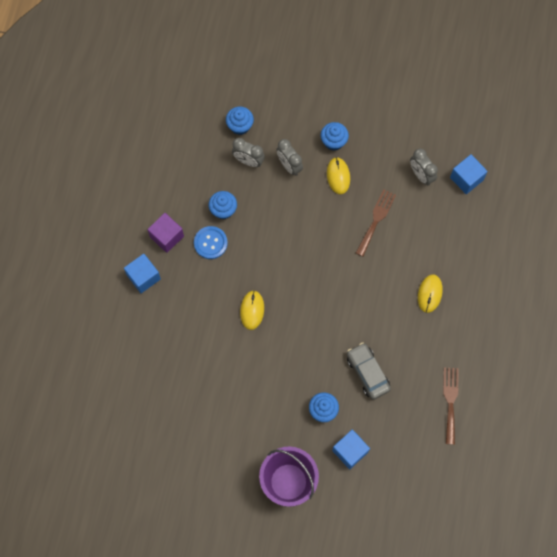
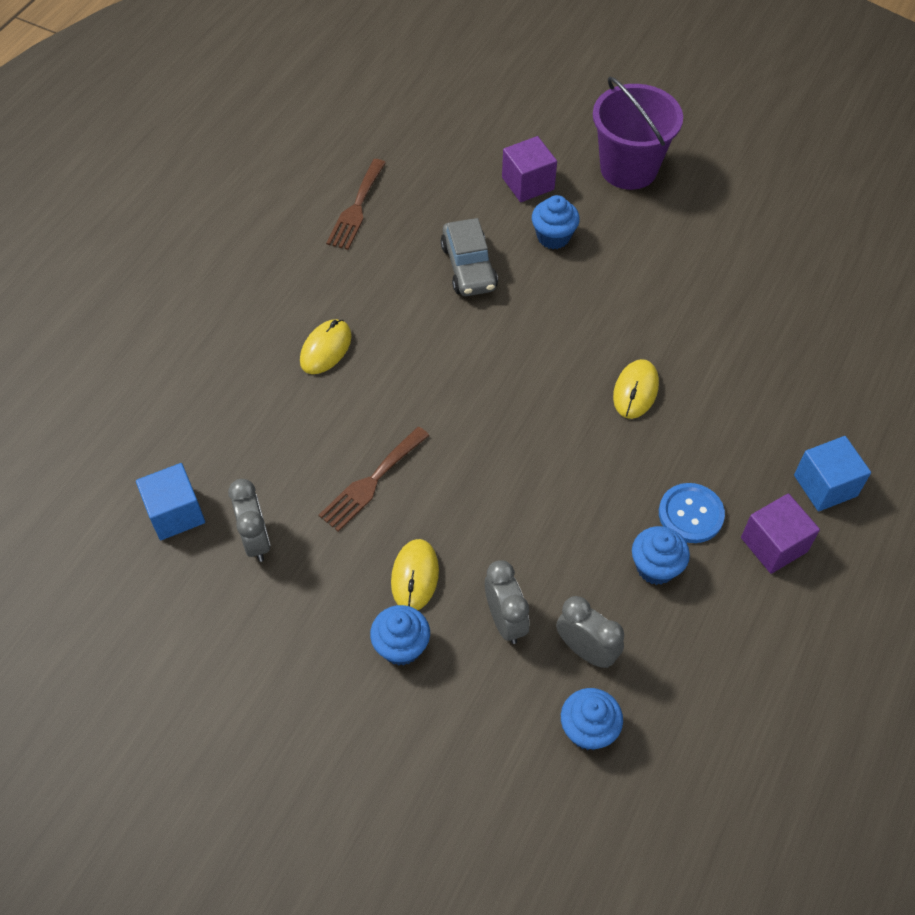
camera: 165 degrees left, 15 degrees down
blue cube [332,429,370,469] -> purple cube [502,136,557,202]

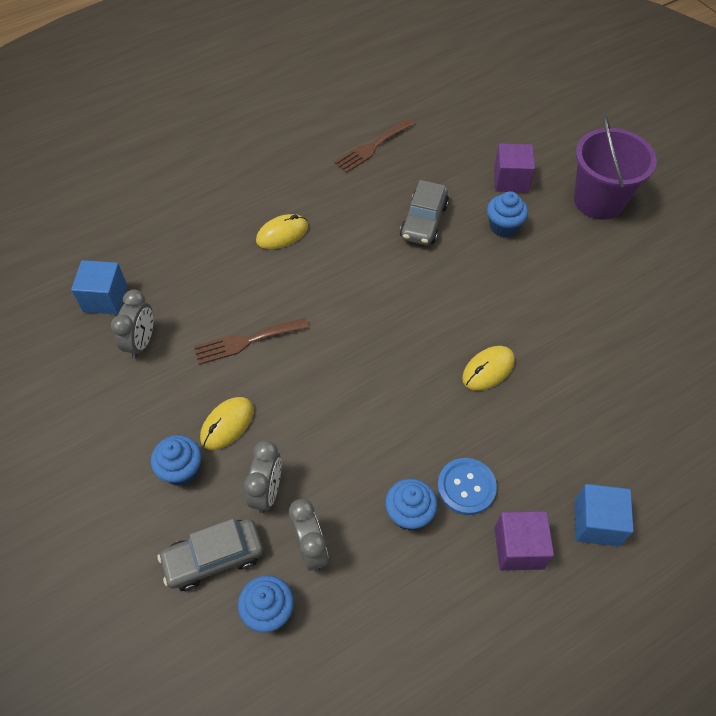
camera: 30 degrees right, 0 degrees up
none -> grey car [158,519,263,591]

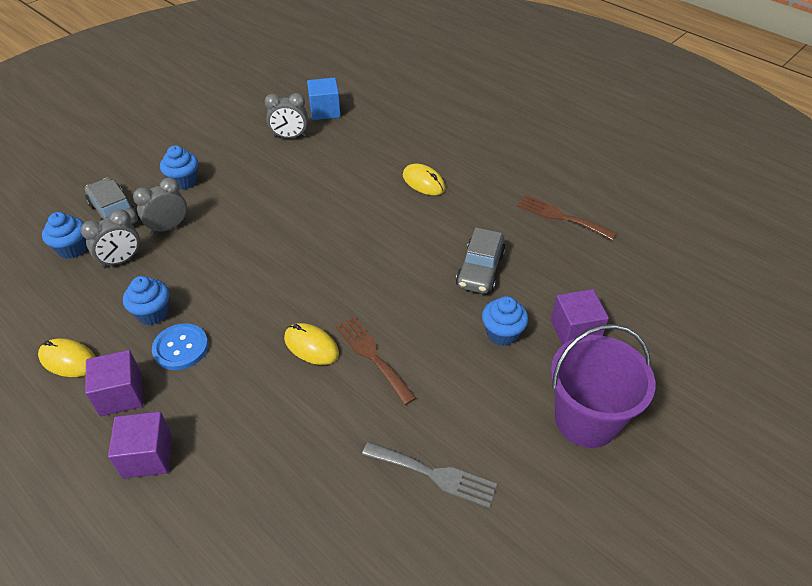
camera: 75 degrees right, 10 degrees down
brown fork [194,318,309,365] -> brown fork moved to [336,316,416,405]
yellow mouse [200,397,254,450] -> yellow mouse moved to [38,338,96,377]
grey clock [244,440,282,513] -> grey clock turned 150 degrees clockwise [133,178,187,235]
grey car [400,180,449,245] -> grey car turned 75 degrees counterclockwise [456,228,506,294]
blue cube [575,484,634,546] -> purple cube [108,411,172,479]
none -> grey fork [362,442,497,508]

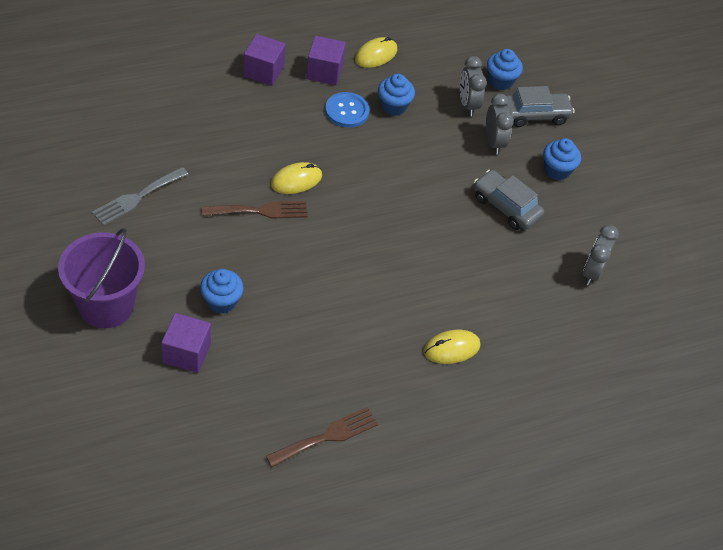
camera: 110 degrees right, 5 degrees up
blue cube [307,77,341,120] -> none
grey car [456,228,506,294] -> grey car moved to [474,170,544,230]

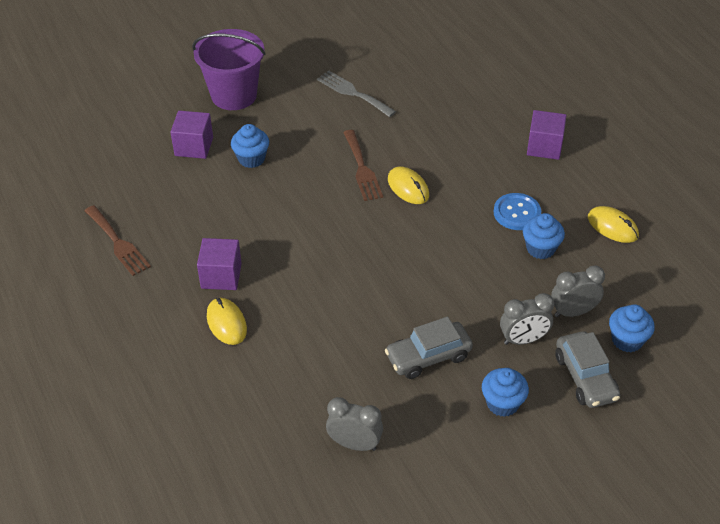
camera: 90 degrees right, 5 degrees down
purple cube [306,36,346,85] -> purple cube moved to [197,238,242,290]
grey car [474,170,544,230] -> grey car turned 150 degrees counterclockwise [385,317,473,379]

